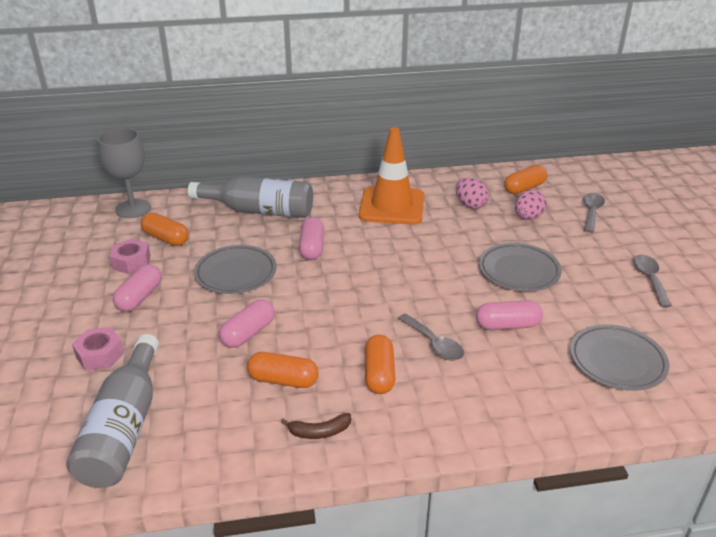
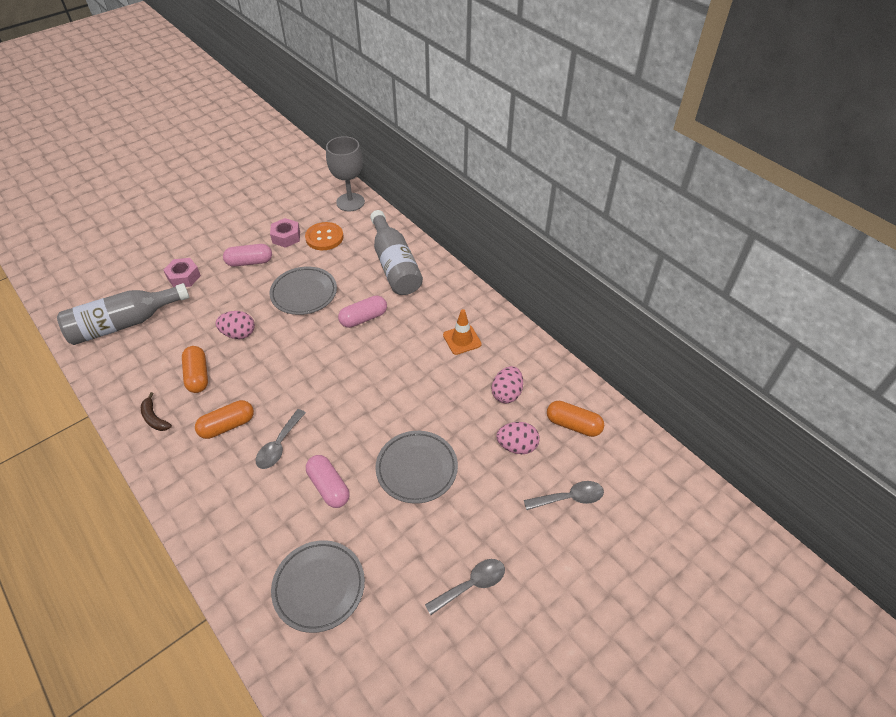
camera: 60 degrees right, 15 degrees up
orange capsule [141,212,189,246] -> orange button [305,222,343,250]
pink capsule [219,299,275,348] -> pink egg [216,311,255,339]
orange traffic cone [359,127,424,225] -> orange traffic cone [443,309,482,355], size x0.51

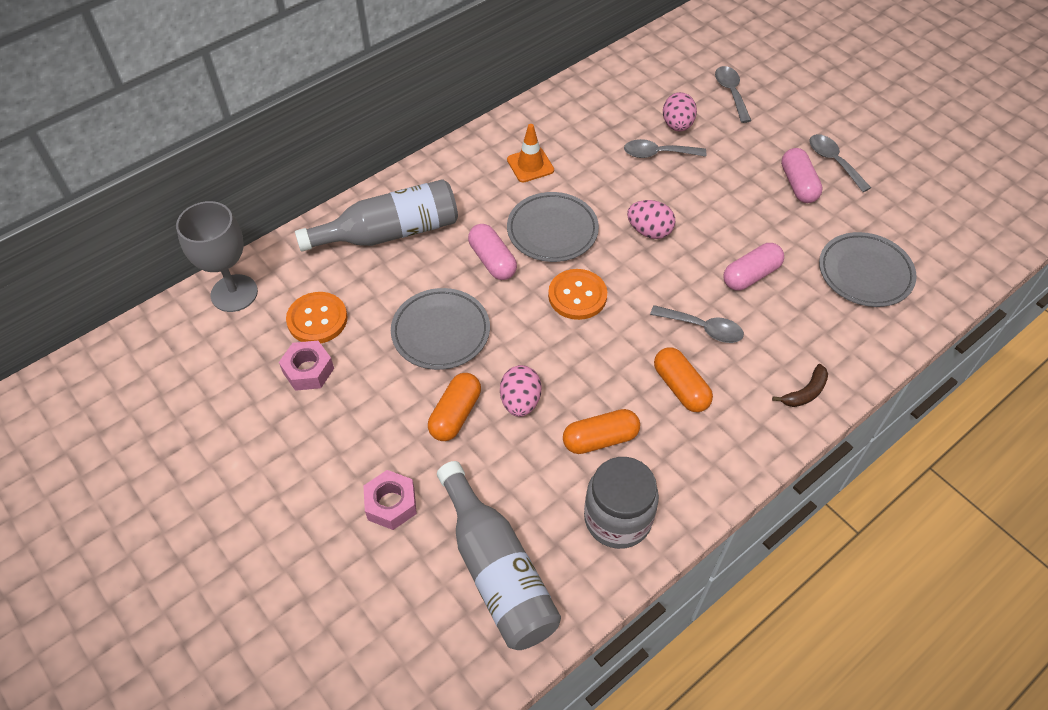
camera: 90 degrees left, 5 degrees up
brown banana [141,392,172,431] -> brown banana moved to [772,364,828,407]
pink capsule [223,244,272,267] -> pink capsule moved to [781,148,823,203]
grey plate [375,431,458,504] -> grey plate moved to [507,192,599,262]
pink egg [492,366,523,403] -> pink egg moved to [627,200,675,239]
orange capsule [547,401,604,437] -> orange capsule moved to [428,373,481,441]
none -> orange button [548,269,607,320]
none -> grey jar [584,457,659,549]
none -> grey spoon [624,139,706,158]

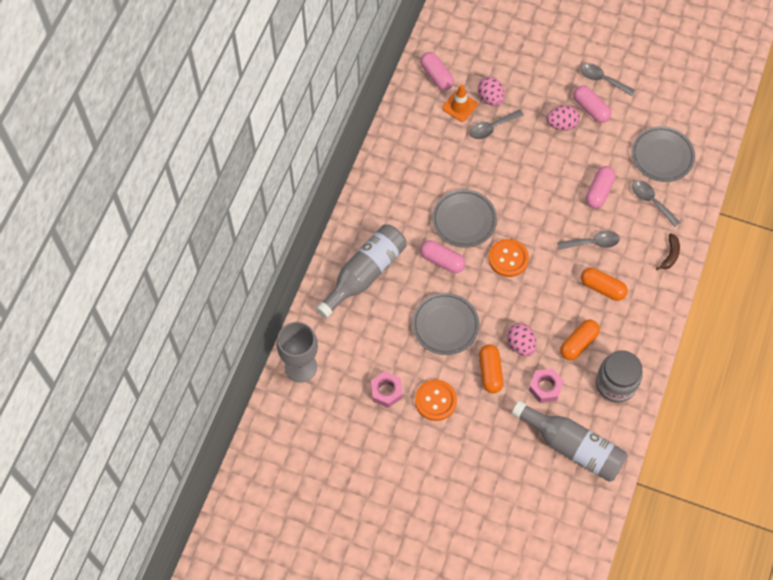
camera: 30 degrees left, 10 degrees up
orange button [286,292,348,343] -> orange button moved to [415,379,457,421]
pink nut [363,470,417,530] -> pink nut moved to [529,368,564,403]
orange traffic cone [507,124,554,182] -> orange traffic cone moved to [442,84,478,122]
pink egg [627,200,675,239] -> pink egg moved to [546,106,580,131]
grey spoon [715,66,751,123] -> grey spoon moved to [632,180,680,227]
none -> pink capsule [420,52,454,90]

